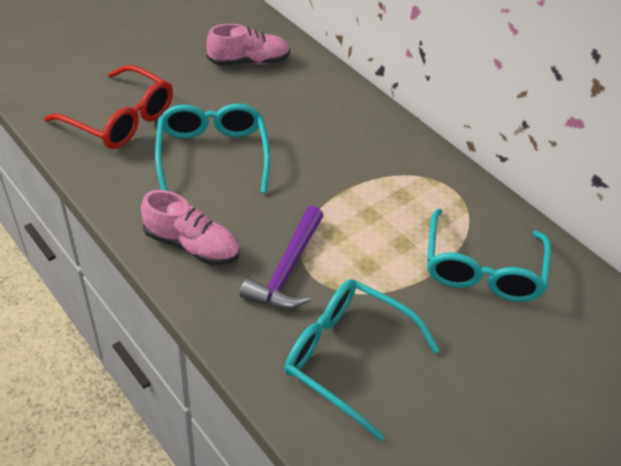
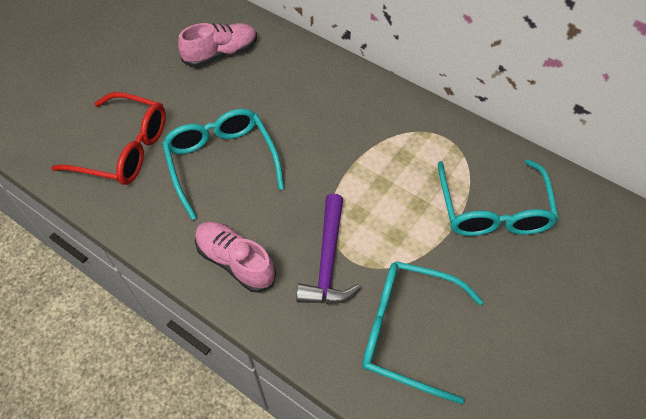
camera: 10 degrees left, 10 degrees up
pink shoe [141,190,240,265] -> pink shoe turned 150 degrees counterclockwise [195,221,276,293]

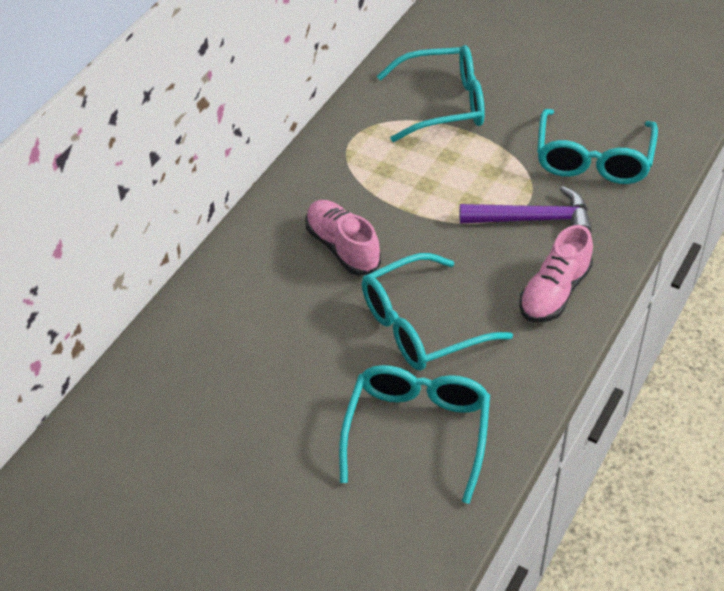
camera: 95 degrees left, 10 degrees down
red glasses [51,92,166,185] -> turquoise glasses [339,365,490,504]
pink shoe [178,23,257,67] -> pink shoe moved to [306,200,381,276]

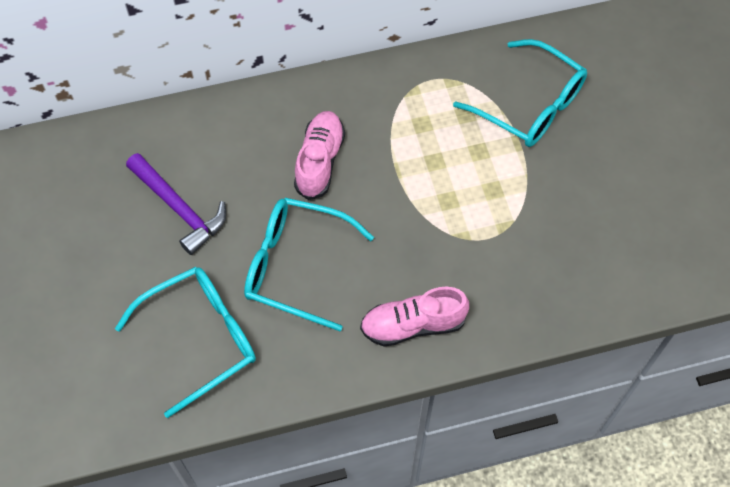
camera: 45 degrees right, 15 degrees up
purple hammer [459,186,592,232] -> purple hammer moved to [126,153,226,255]
turquoise glasses [537,109,658,184] -> none

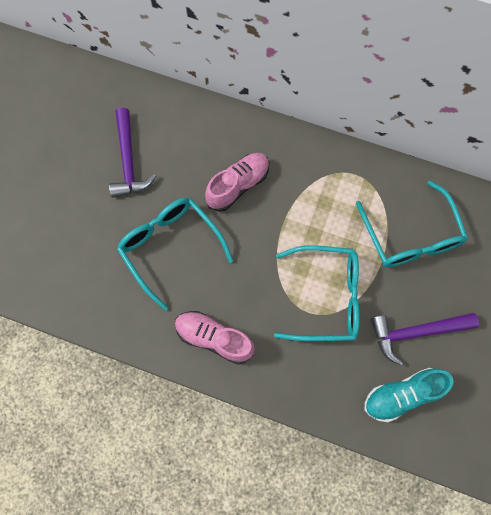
camera: 35 degrees right, 10 degrees up
turquoise glasses [115,267,256,418] -> turquoise glasses moved to [274,245,360,341]
none -> turquoise shoe [364,368,453,422]
none -> purple hammer [371,313,479,365]

